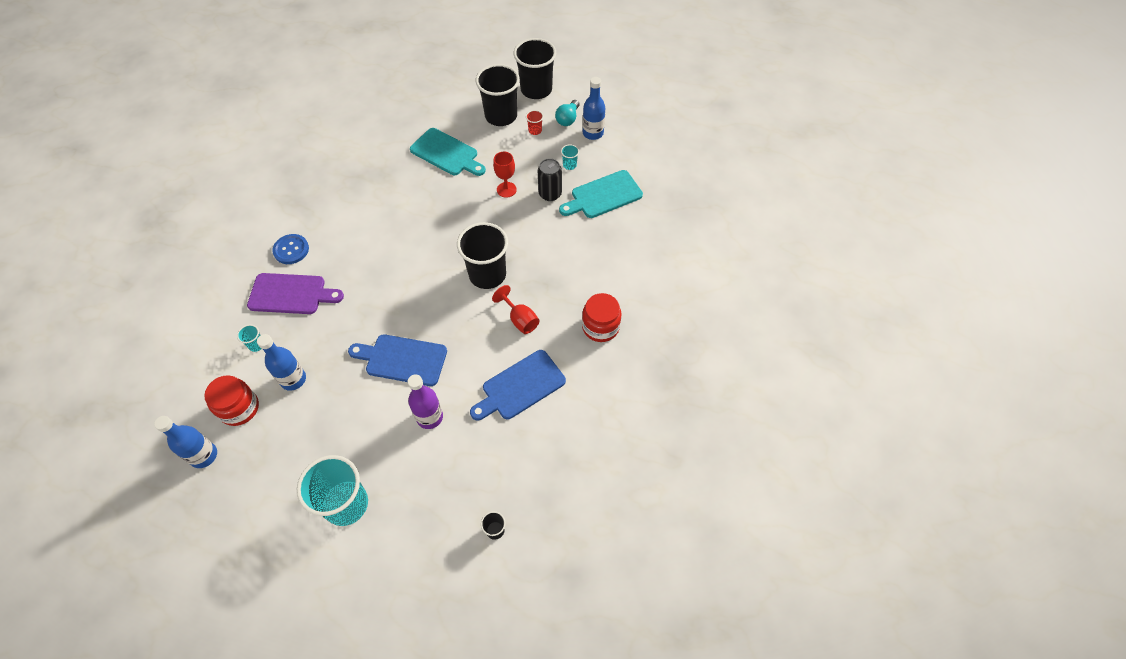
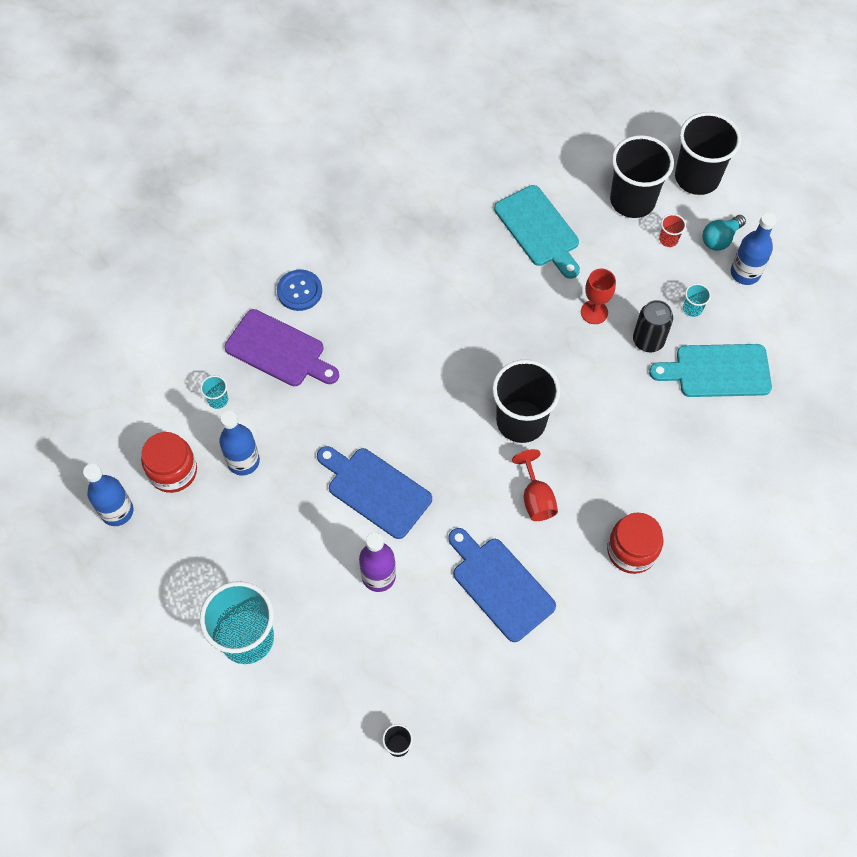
camera: 25 degrees right, 5 degrees up
blue cutting board [470,350,566,421] -> blue cutting board turned 60 degrees clockwise [448,528,556,642]

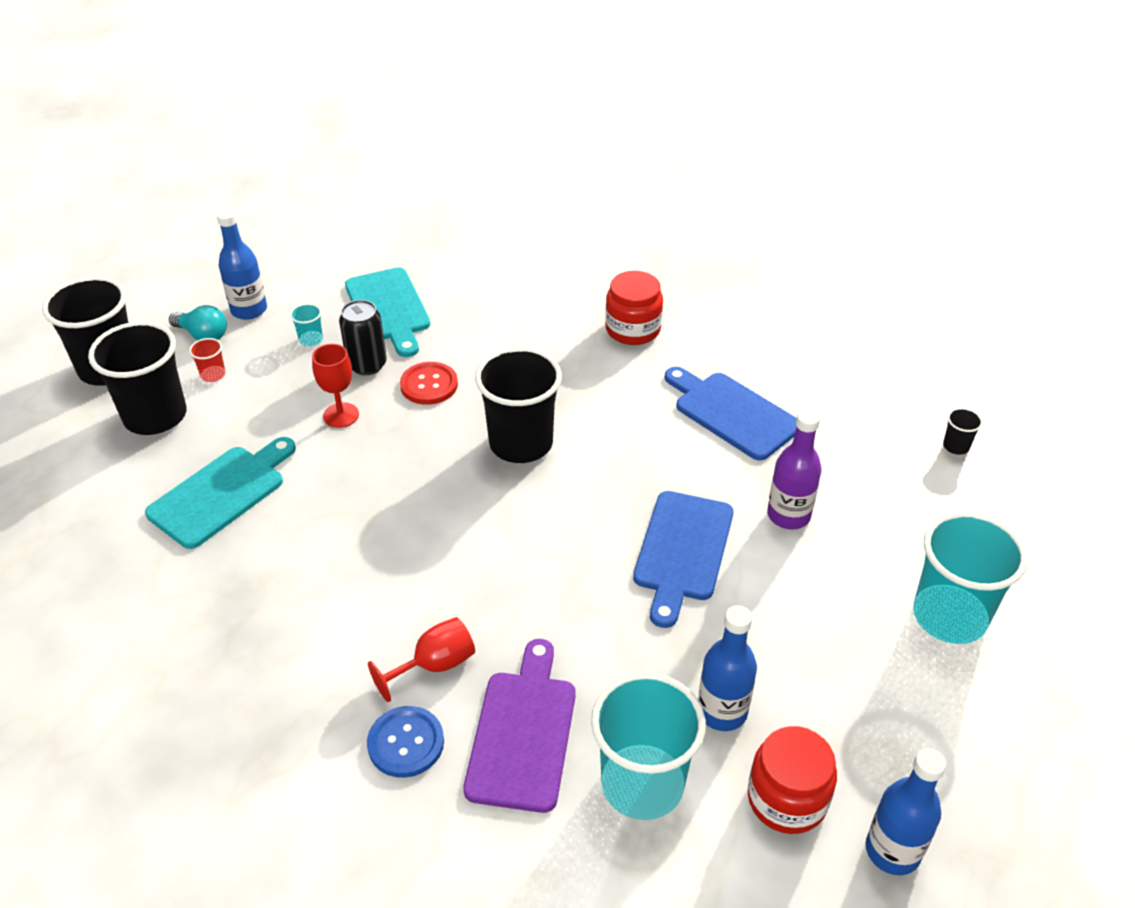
camera: 110 degrees left, 20 degrees down
turquoise cup [200,375,228,409] -> turquoise cup [591,672,706,820], size x2.44
blue cutting board [448,528,556,642] -> blue cutting board turned 105 degrees clockwise [665,367,797,460]
red goblet [512,449,558,521] -> red goblet moved to [368,617,475,702]
none -> red button [400,362,458,405]

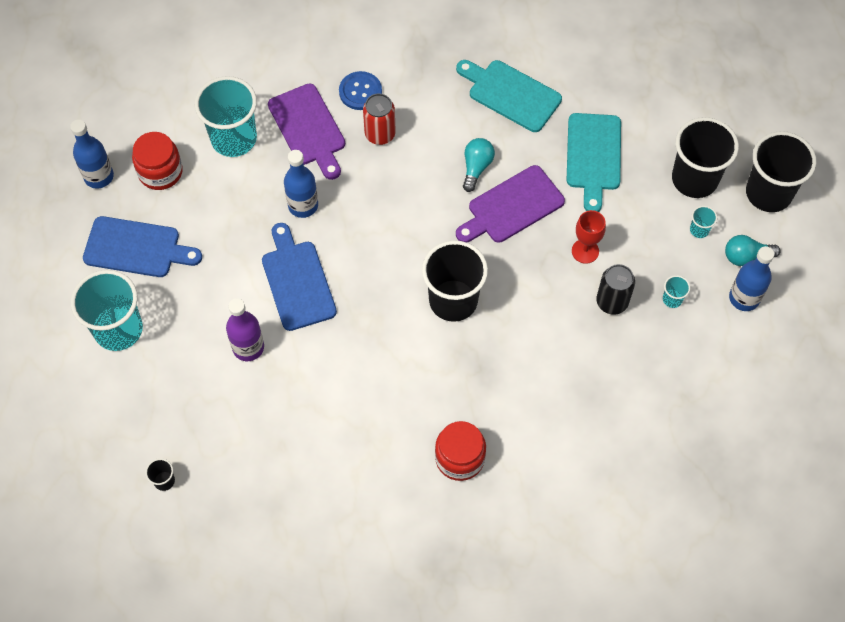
camera: 145 degrees right, 20 degrees up
red cup [189,338,226,382] -> turquoise cup [690,206,717,238]
turquoise cutting board [345,268,430,357] -> turquoise cutting board moved to [456,60,562,132]
red goblet [368,617,475,702] -> red can [363,94,396,145]
red button [400,362,458,405] -> none
blue cutting board [665,367,797,460] -> blue cutting board moved to [83,216,202,277]
blue bottle [698,605,757,731] -> blue bottle moved to [284,150,318,218]
none -> purple cutting board [456,165,565,243]
none -> turquoise light bulb [463,138,495,192]

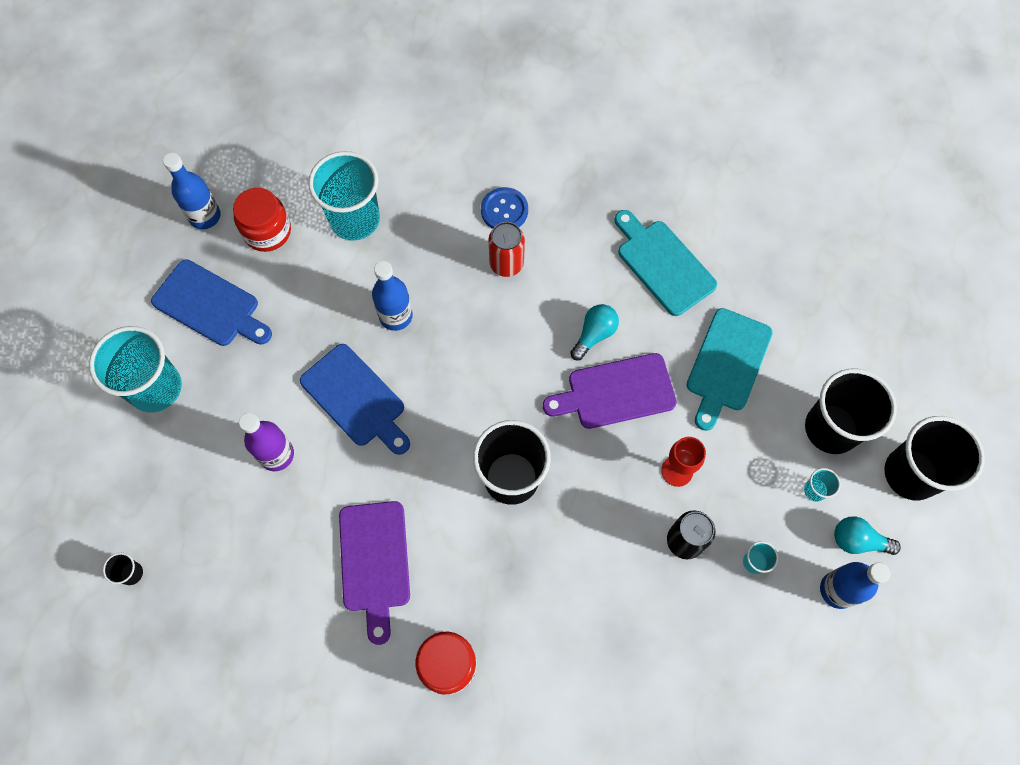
camera: 20 degrees right, 5 degrees up
blue cutting board [262,223,337,331] -> blue cutting board turned 135 degrees clockwise [300,344,410,455]
purple cutting board [268,84,345,180] -> purple cutting board moved to [339,501,410,645]

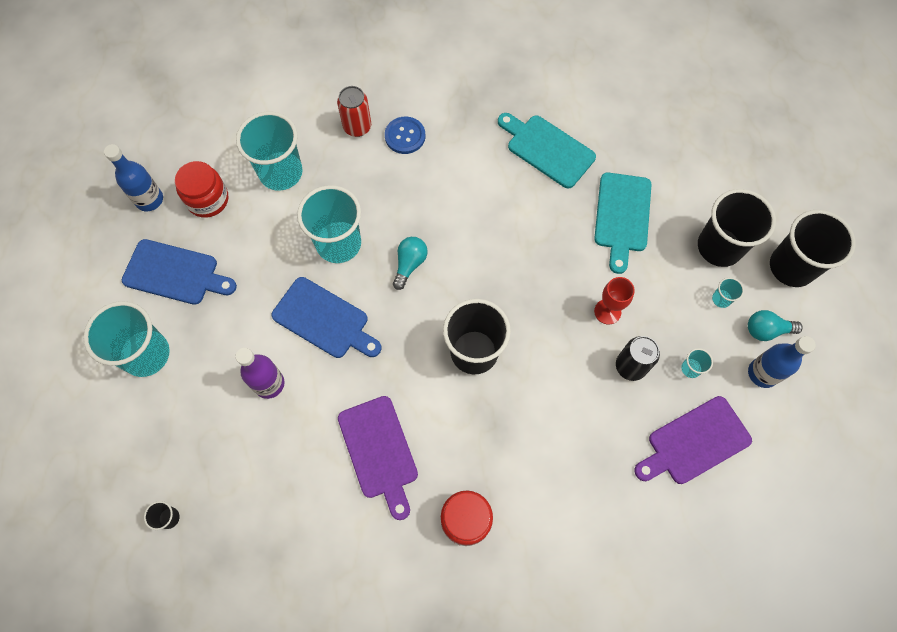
camera: 15 degrees left, 0 degrees up
blue bottle [372,261,413,331] -> turquoise cup [297,185,361,263]
red can [488,222,525,277] -> red can moved to [337,86,371,137]
purple cutting board [543,353,677,429] -> purple cutting board moved to [634,396,752,484]
turquoise light bulb [570,304,619,360] -> turquoise light bulb moved to [393,237,428,290]

